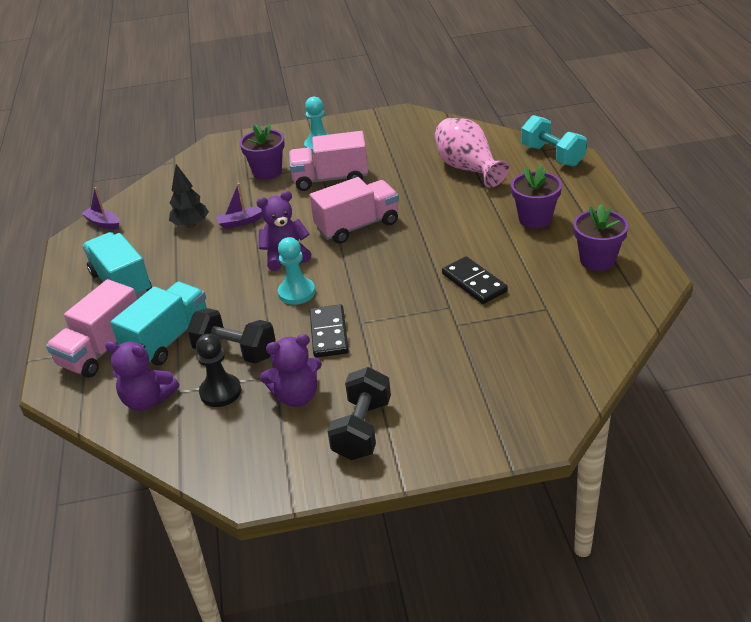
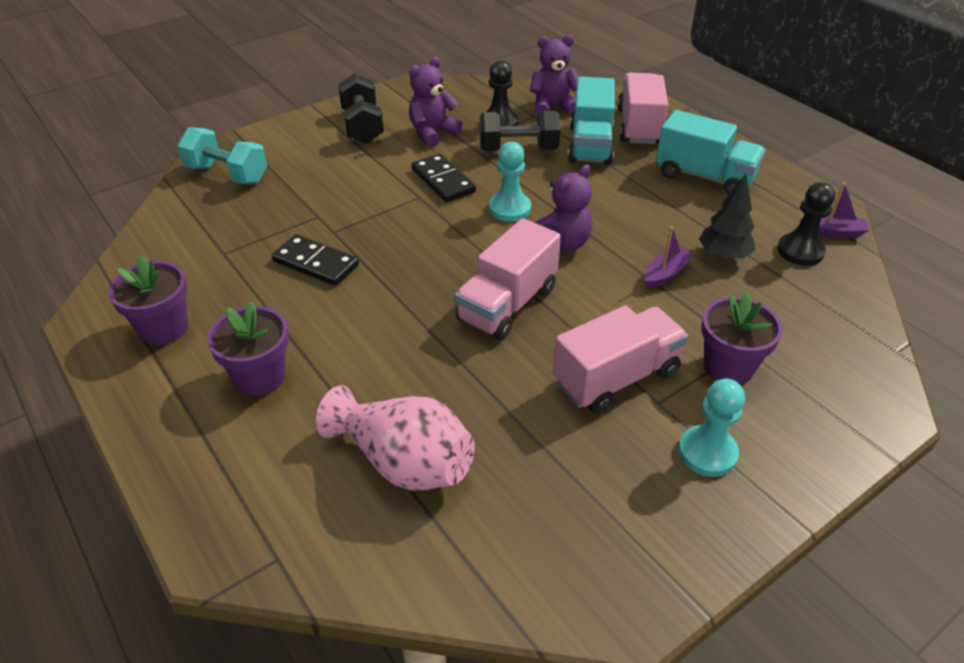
camera: 150 degrees right, 5 degrees up
turquoise dumbbell [521,115,587,166] -> turquoise dumbbell moved to [177,127,267,184]
none -> black pawn [777,182,835,266]

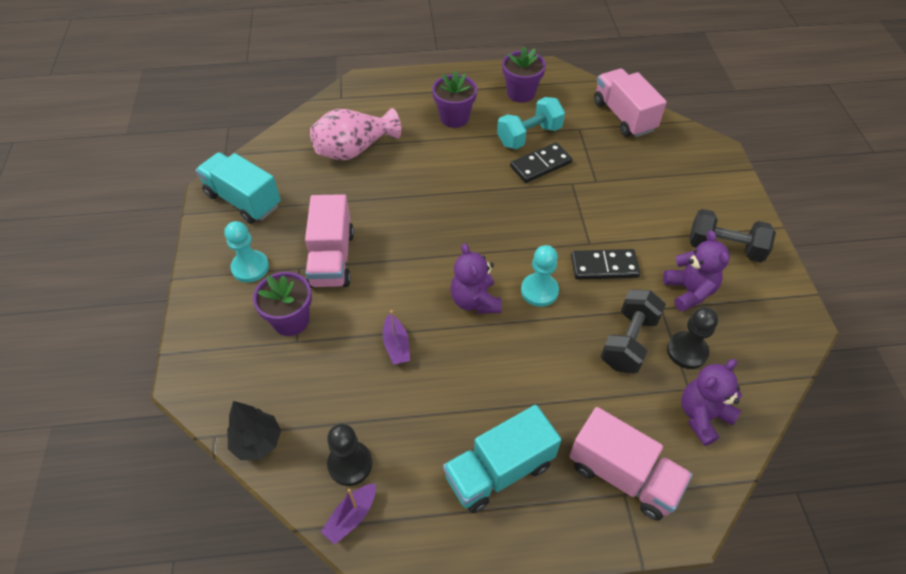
camera: 120 degrees right, 10 degrees up
turquoise dumbbell [177,127,267,184] -> turquoise dumbbell moved to [497,97,565,149]
pink truck [455,218,561,340] -> pink truck moved to [594,68,667,137]
purple teddy bear [530,35,579,116] -> purple teddy bear turned 150 degrees counterclockwise [681,359,742,446]
turquoise truck [568,77,615,165] -> turquoise truck moved to [196,152,281,224]
black tree [699,174,755,260] -> black tree moved to [227,401,281,460]

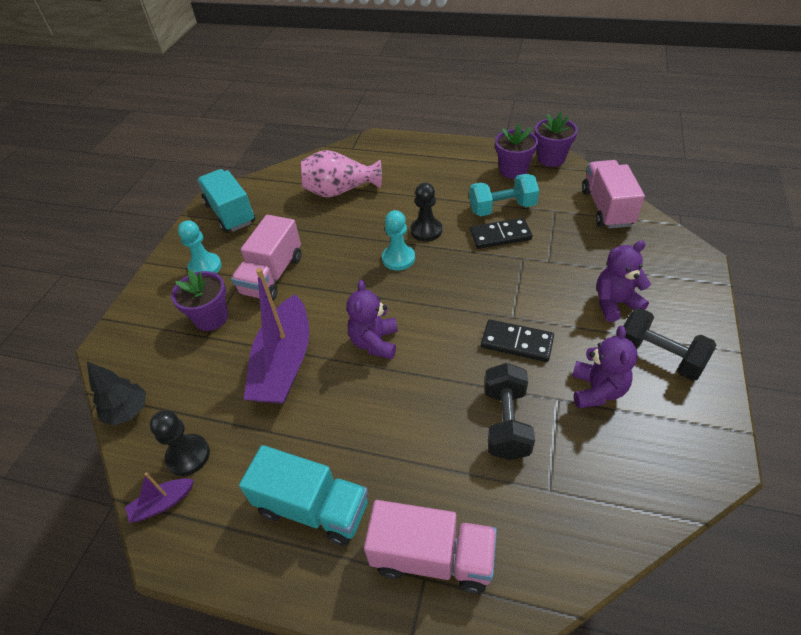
camera: 25 degrees right, 5 degrees down
purple boat [383,310,410,365] -> purple boat [244,268,309,404], size x2.30
purple flower pot [432,71,477,128] -> purple flower pot moved to [535,112,578,167]
turquoise truck [443,405,561,513] -> turquoise truck turned 150 degrees counterclockwise [239,445,368,546]
turquoise pawn [521,245,559,307] -> turquoise pawn moved to [382,210,415,271]
pink truck [569,407,693,521] -> pink truck turned 45 degrees counterclockwise [364,500,497,593]
black dumbbell [601,289,666,373] -> black dumbbell turned 45 degrees counterclockwise [485,363,535,460]
black pawn [667,307,718,369] -> black pawn moved to [411,183,442,242]
purple teddy bear [681,359,742,446] -> purple teddy bear moved to [597,240,651,322]

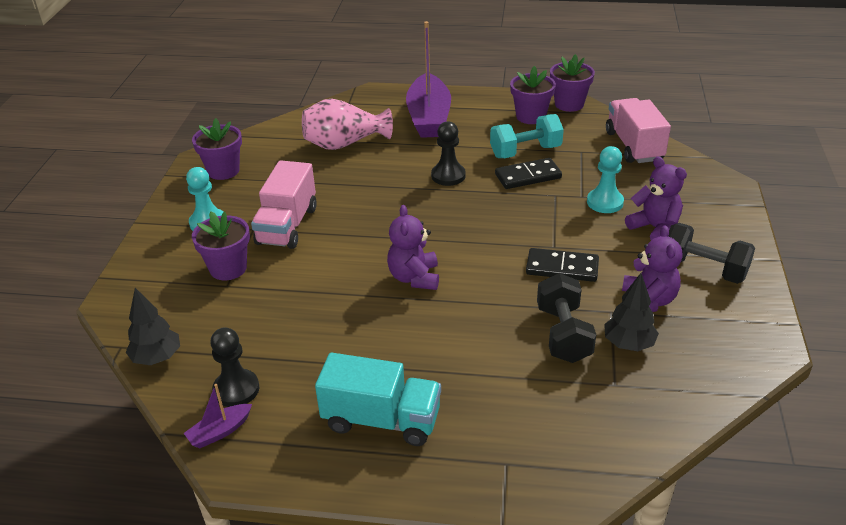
camera: 10 degrees left, 10 degrees down
turquoise truck [197,169,255,233] -> purple flower pot [192,118,242,180]
purple boat [244,268,309,404] -> purple boat moved to [406,21,451,138]
pink truck [364,500,497,593] -> none
turquoise pawn [382,210,415,271] -> turquoise pawn moved to [587,146,624,213]
purple teddy bear [597,240,651,322] -> purple teddy bear turned 75 degrees clockwise [625,157,687,240]
none -> black tree [604,273,659,351]

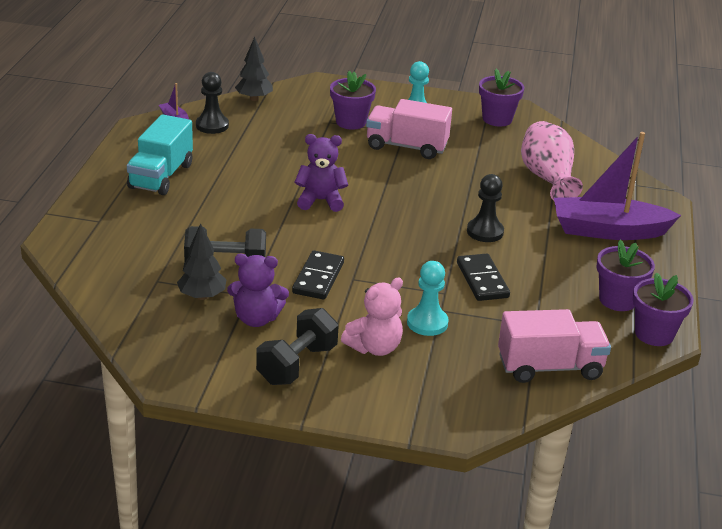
camera: 90 degrees right, 5 degrees down
turquoise dumbbell [490,114,564,158] -> none
purple teddy bear [625,157,687,240] -> pink teddy bear [341,277,403,356]

